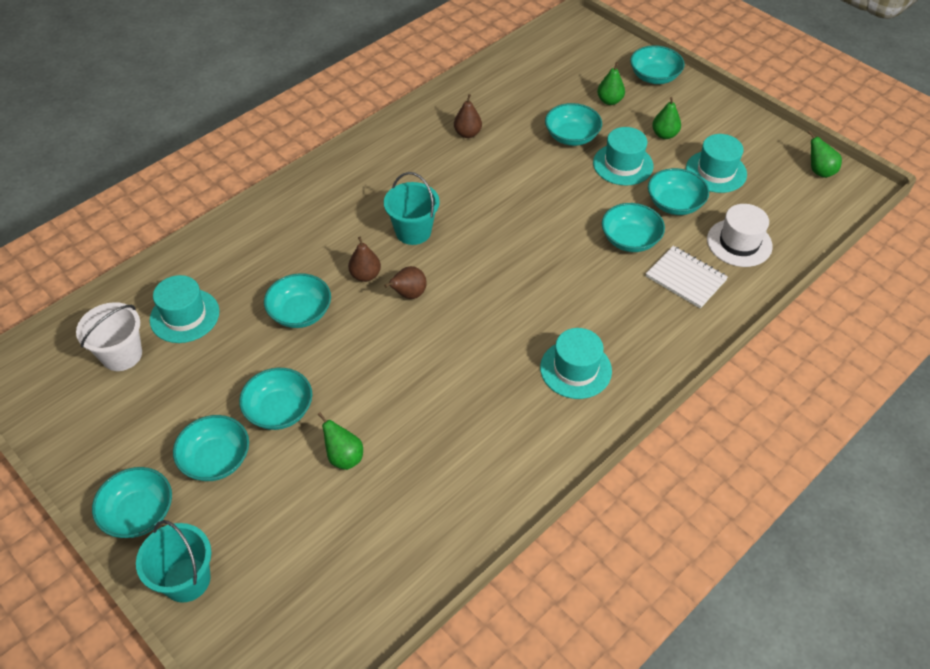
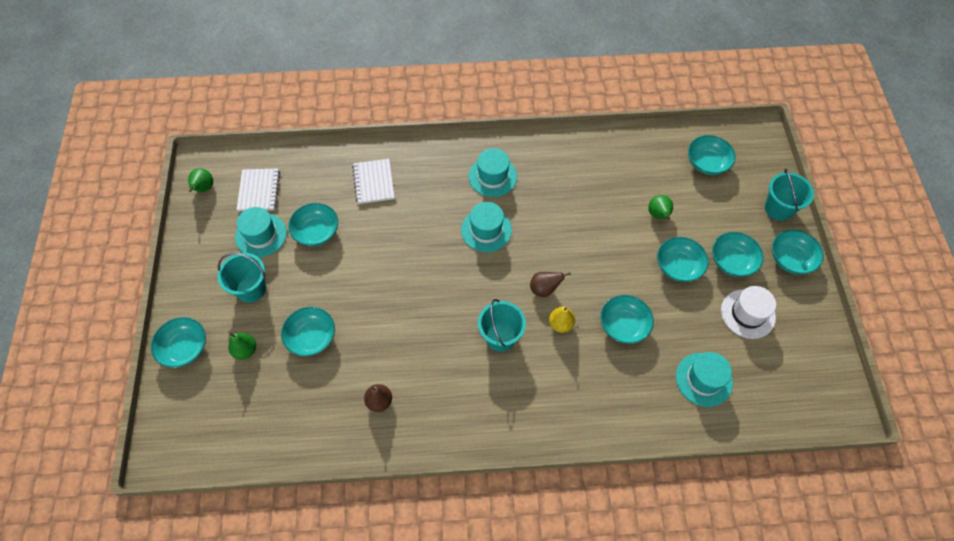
camera: 140 degrees left, 10 degrees up
white bucket [76,302,142,371] -> none
brown pear [348,237,381,282] -> yellow pear [549,306,575,333]
turquoise hat [593,127,653,185] -> turquoise hat moved to [461,202,512,252]
turquoise bowl [602,203,665,252] -> turquoise bowl moved to [688,135,736,175]
green pear [652,97,681,139] -> turquoise bucket [217,253,266,303]
white hat [707,204,773,267] -> white hat moved to [721,286,776,339]
none -> white notebook [236,168,280,211]

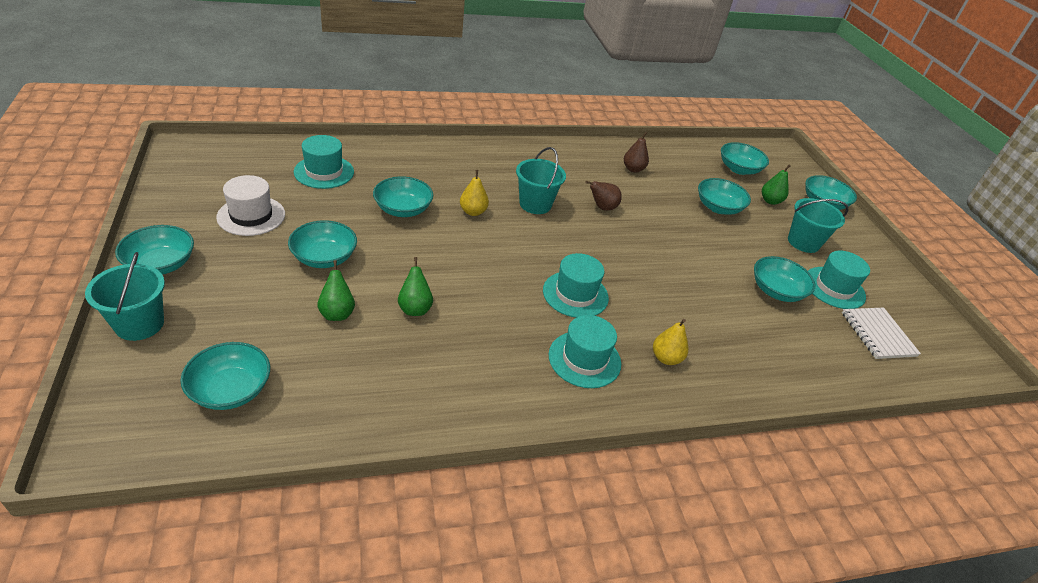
camera: 165 degrees right, 20 degrees down
green pear [188,168,213,192] -> green pear moved to [398,257,433,316]
white notebook [352,159,395,204] -> none
brown pear [530,272,571,297] -> brown pear moved to [585,181,622,211]
turquoise bowl [712,232,764,277] -> turquoise bowl moved to [721,142,769,175]
none -> yellow pear [653,319,688,365]

